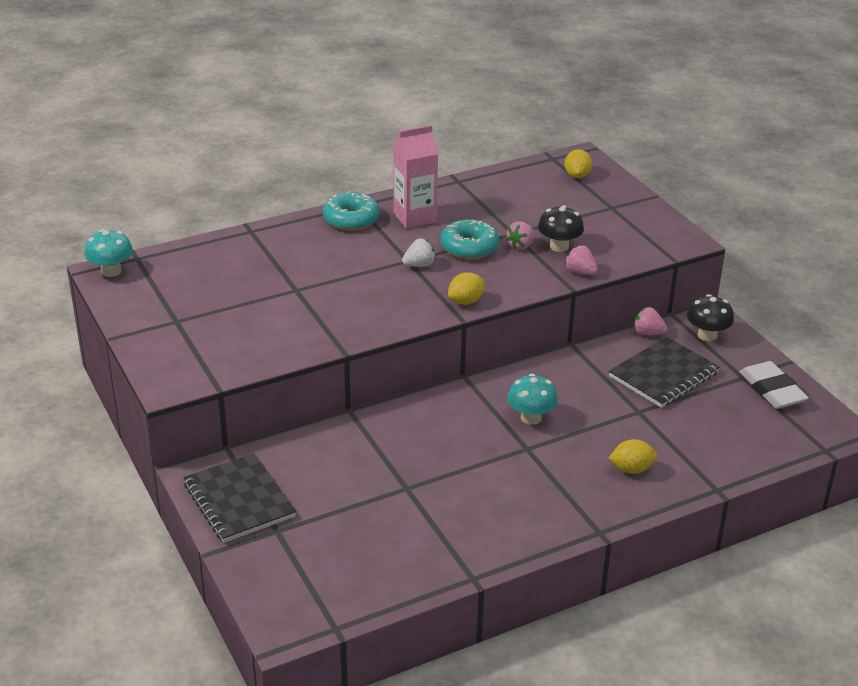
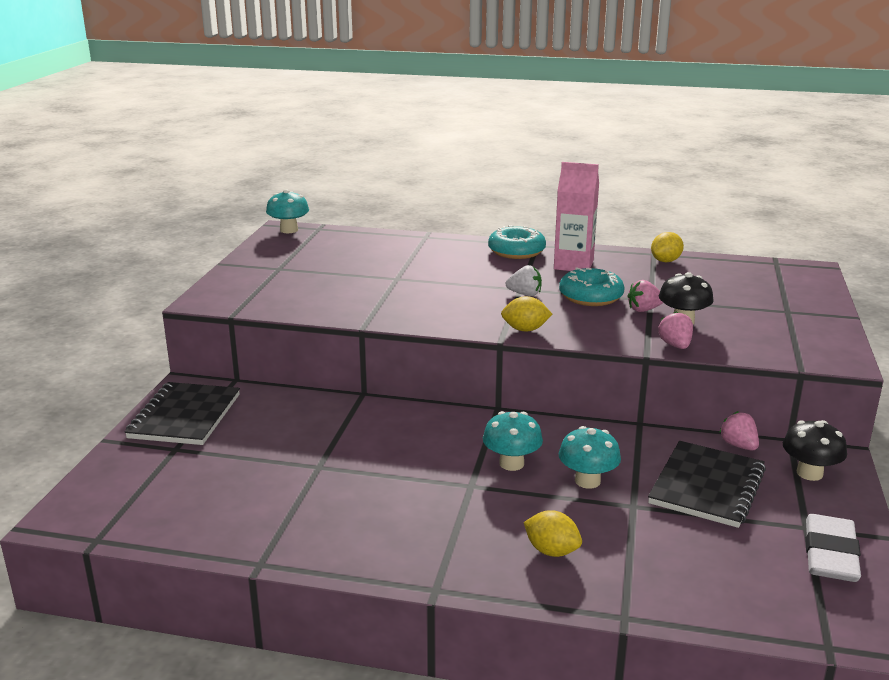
camera: 40 degrees right, 10 degrees down
yellow lemon [564,149,592,178] -> yellow lemon moved to [651,232,684,262]
black notebook [609,337,720,408] -> black notebook turned 60 degrees counterclockwise [648,441,766,528]
none -> turquoise mushroom [559,426,621,489]

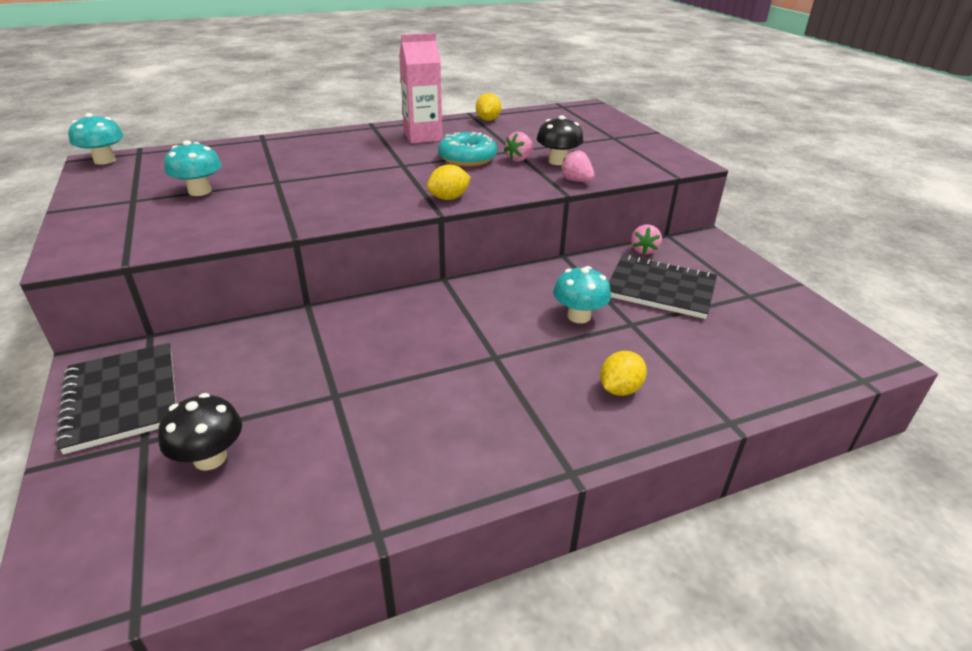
camera: 35 degrees left, 10 degrees up
turquoise mushroom [483,411,543,471] -> turquoise mushroom moved to [164,140,222,196]
turquoise donut [488,225,546,259] -> none
white strawberry [506,265,542,296] -> none
yellow lemon [524,510,582,557] -> yellow lemon turned 45 degrees counterclockwise [600,351,647,396]
black notebook [648,441,766,528] -> black notebook turned 60 degrees counterclockwise [609,255,717,319]
pink strawberry [719,411,759,450] -> pink strawberry turned 105 degrees counterclockwise [631,224,662,254]
black mushroom [783,420,847,481] -> black mushroom moved to [158,393,242,471]
white eraser [805,514,861,582] -> none

